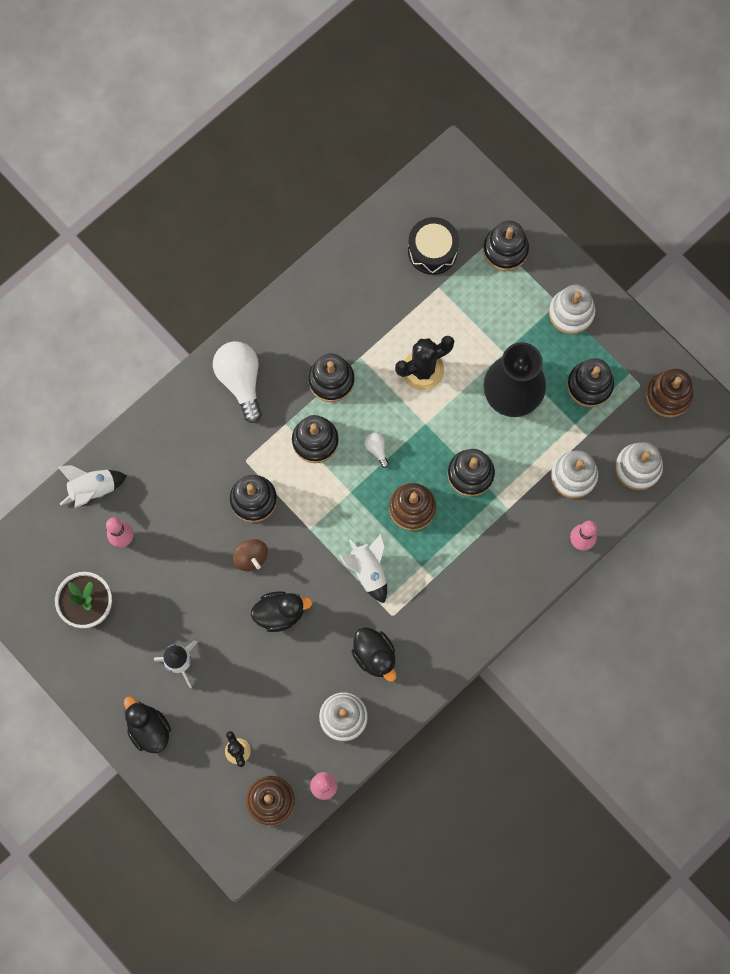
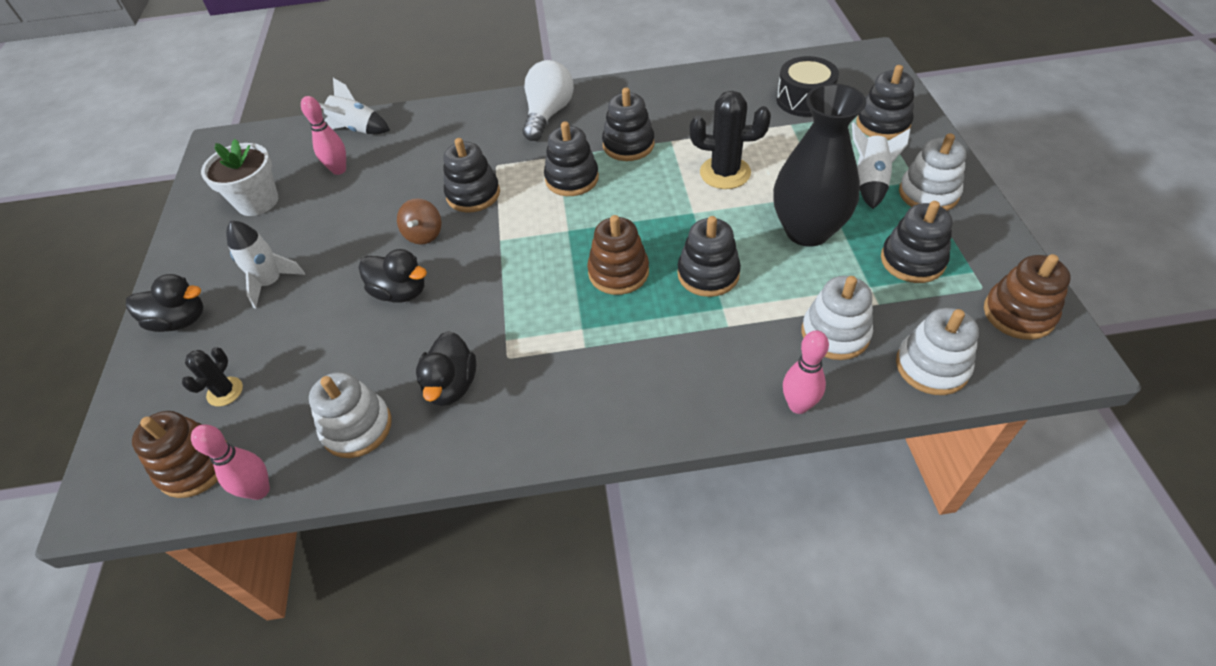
camera: 40 degrees right, 25 degrees down
black duck [124,696,171,753] -> black duck turned 90 degrees clockwise [126,274,204,332]
white rocket [339,534,387,603] -> white rocket moved to [852,122,911,209]
white light bulb [364,433,389,468] -> none

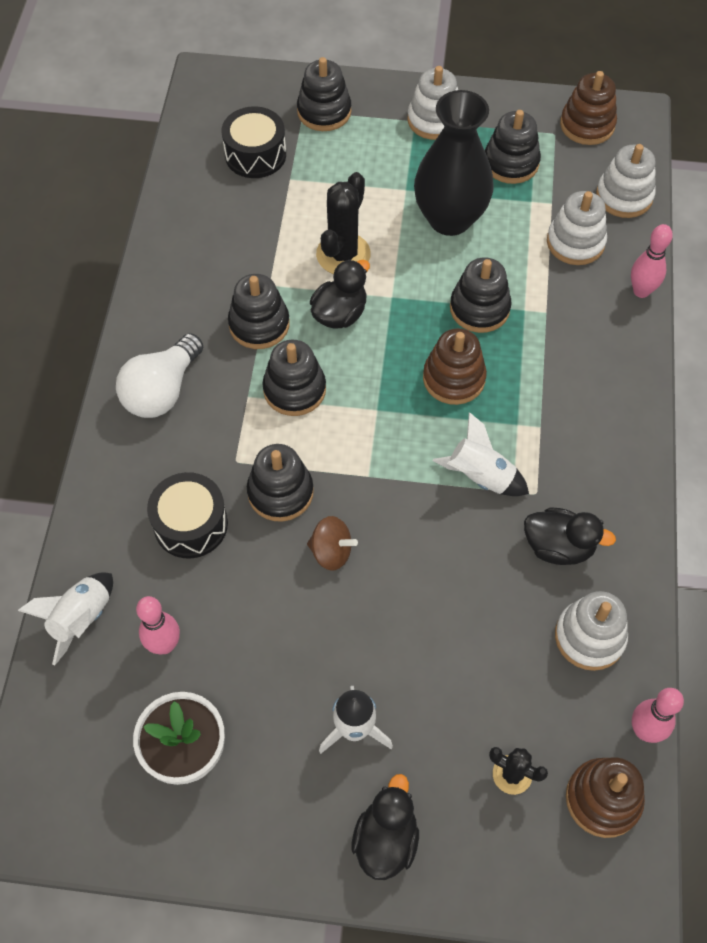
camera: 80 degrees left, 10 degrees up
black duck [359,249,427,303] -> black duck moved to [310,259,370,329]
white light bulb [522,60,574,141] -> white light bulb turned 90 degrees counterclockwise [116,333,203,418]
white rocket [852,122,911,209] -> white rocket moved to [433,412,529,496]
none -> black drum [147,472,228,558]

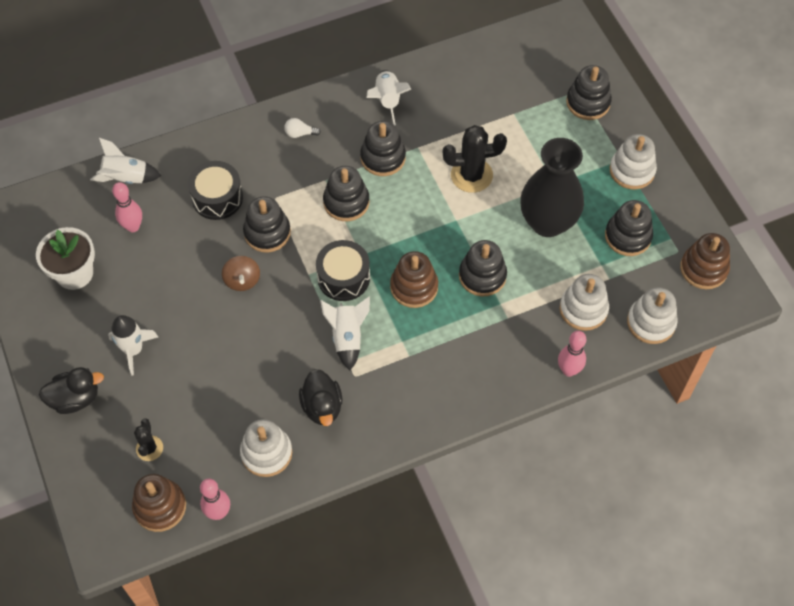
camera: 60 degrees right, 0 degrees up
white light bulb [116,333,203,418] -> white light bulb [284,118,321,138], size x0.45
black drum [222,106,286,178] -> black drum moved to [316,240,370,301]
black duck [310,259,370,329] -> none
none -> white rocket [367,70,411,126]

